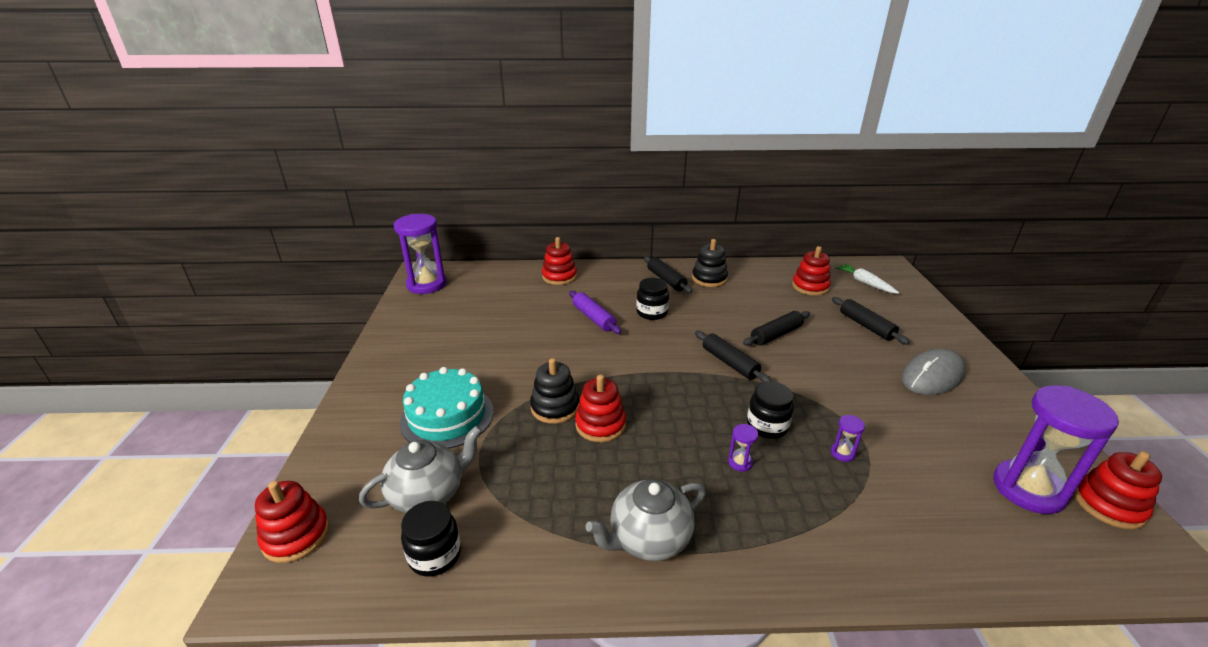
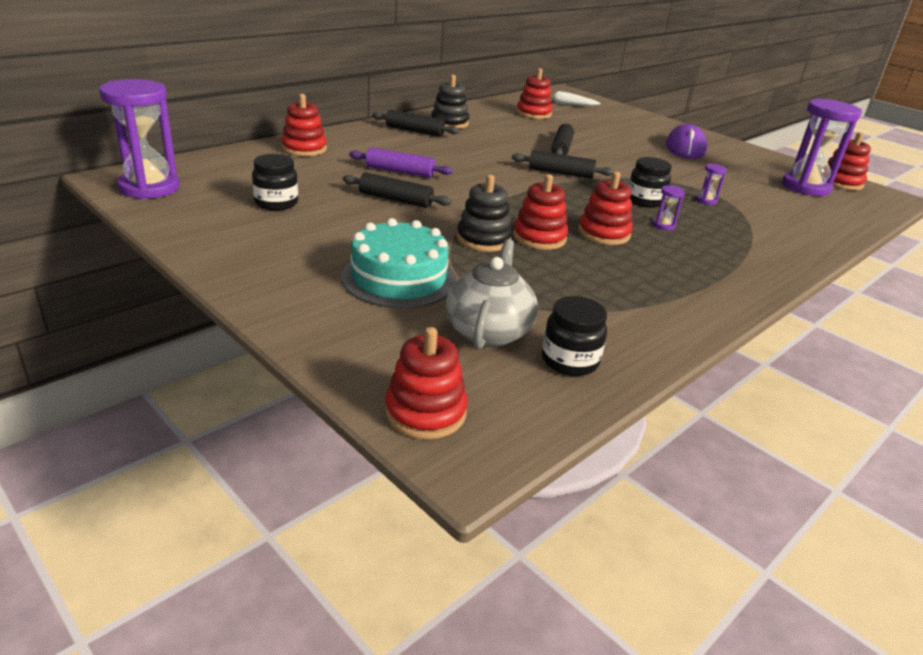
camera: 45 degrees left, 0 degrees up
grey teapot [586,479,706,561] -> none
black jar [636,278,669,320] -> black jar moved to [252,154,298,211]
black rolling pin [832,297,910,345] -> black rolling pin moved to [343,172,452,208]
grey mouse [902,348,966,395] -> purple mouse [666,124,707,159]
none -> red stacking toy [578,172,633,245]

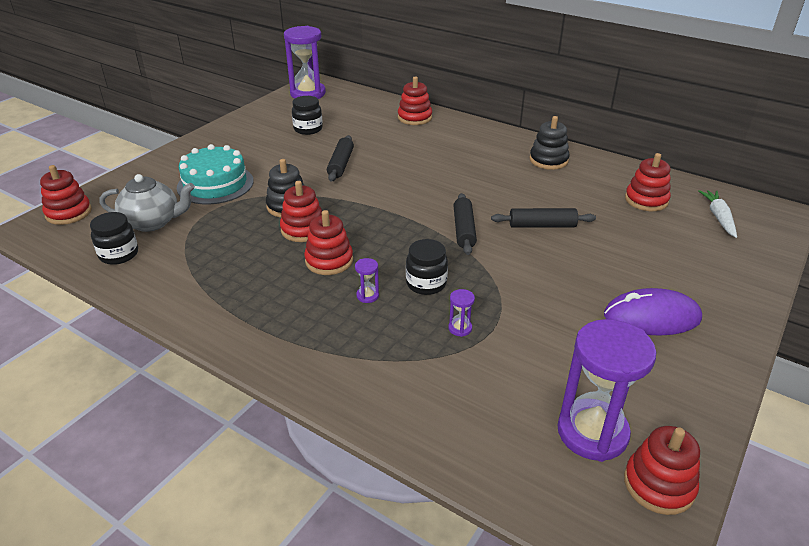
camera: 80 degrees right, 5 degrees up
purple rolling pin [349,147,453,178] -> none
black rolling pin [372,110,460,137] -> none

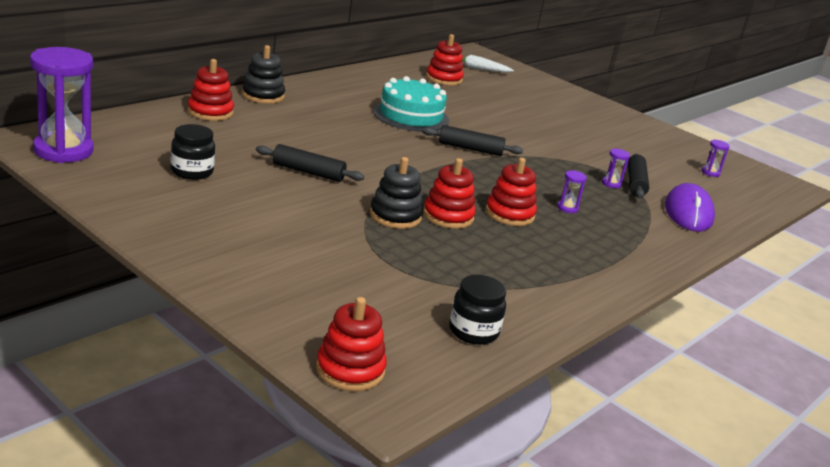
camera: 85 degrees left, 10 degrees down
grey teapot [100,174,195,232] -> none
turquoise cake [177,144,254,204] -> turquoise cake moved to [373,76,449,132]
black jar [406,239,448,295] -> none
black rolling pin [491,208,596,228] -> black rolling pin moved to [627,154,649,198]
black stacking toy [529,116,570,170] -> black stacking toy moved to [242,45,285,104]
purple hourglass [557,319,656,462] -> purple hourglass [702,139,730,177], size x0.40
purple mouse [604,288,702,336] -> purple mouse moved to [665,183,715,232]
red stacking toy [624,426,700,515] -> none

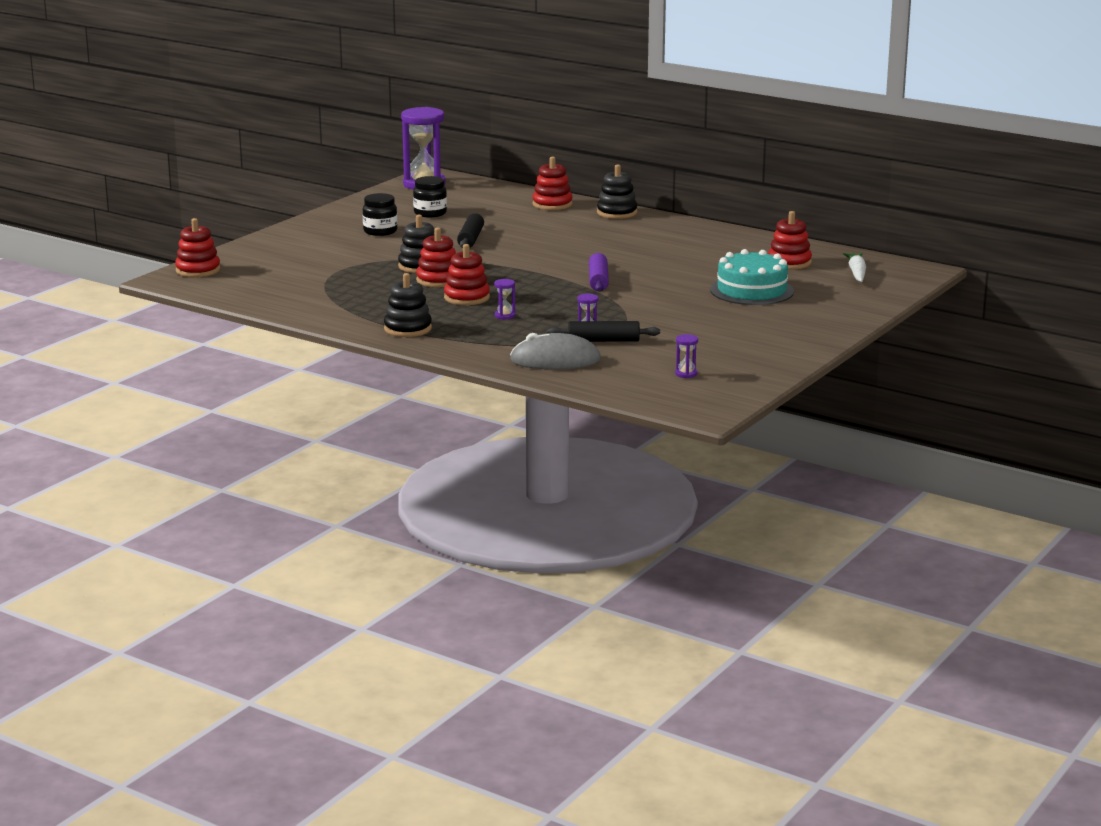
camera: 85 degrees right, 5 degrees down
turquoise cake [373,76,449,132] -> turquoise cake moved to [710,249,794,305]
black rolling pin [422,125,523,156] -> purple rolling pin [589,253,609,292]
black jar [449,275,506,345] -> black jar moved to [363,193,397,236]
purple mouse [665,183,715,232] -> grey mouse [510,333,601,370]
none -> black stacking toy [384,273,432,337]

